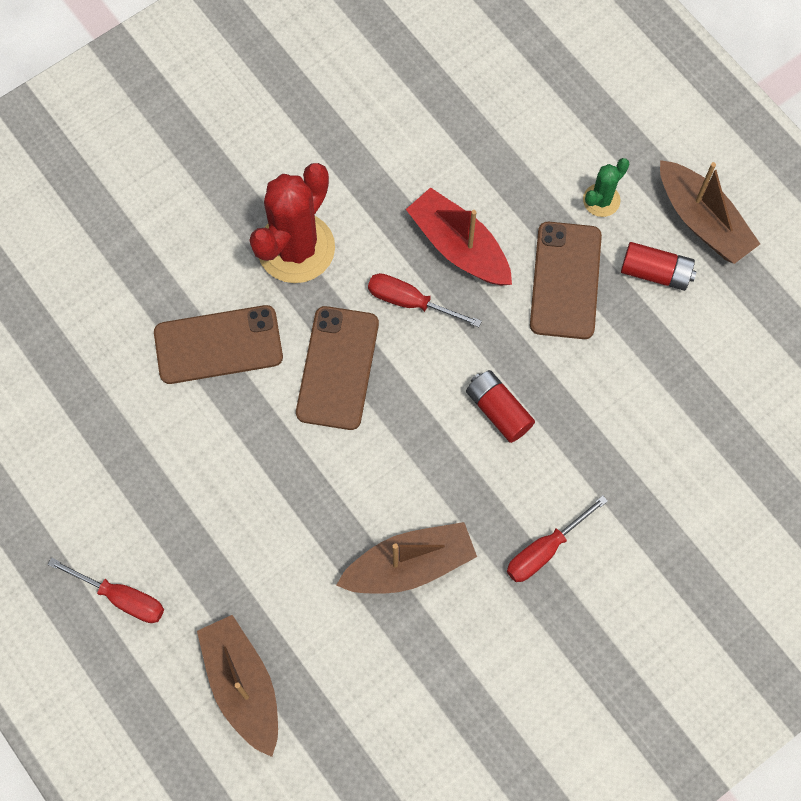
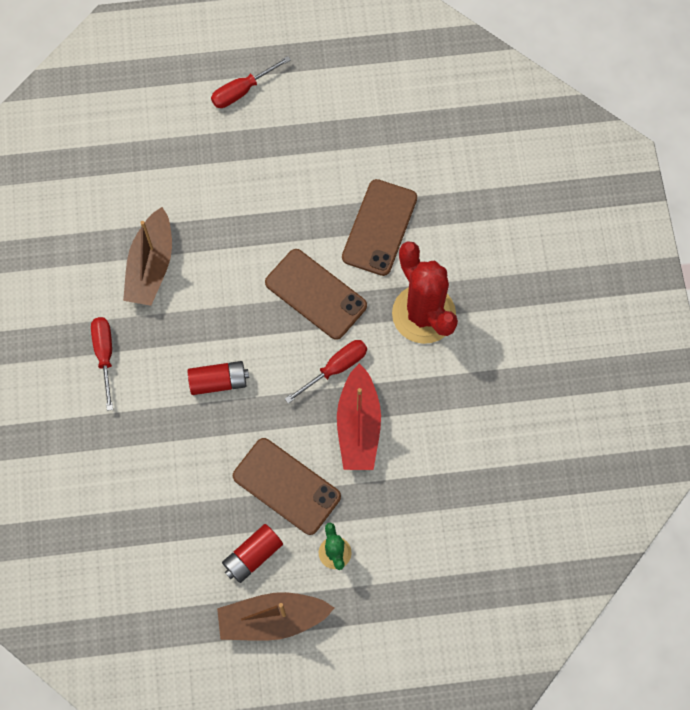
camera: 120 degrees right, 0 degrees up
brown boat [197,615,278,757] -> none
red boat [406,187,512,286] -> red boat turned 105 degrees clockwise [337,363,381,470]

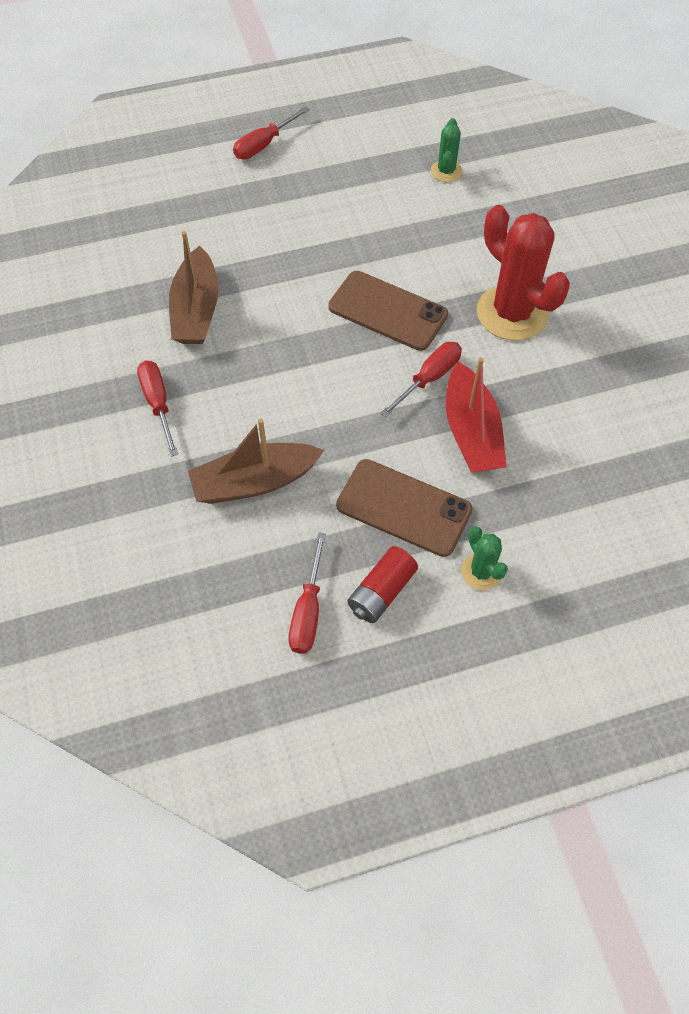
camera: 10 degrees left, 10 degrees down
red battery [188,361,249,395] -> none
brown boat [217,592,334,641] -> brown boat moved to [188,419,324,504]
brown phone [342,179,417,276] -> none
none -> red screwdriver [288,532,326,654]
none -> green cactus [431,118,462,182]

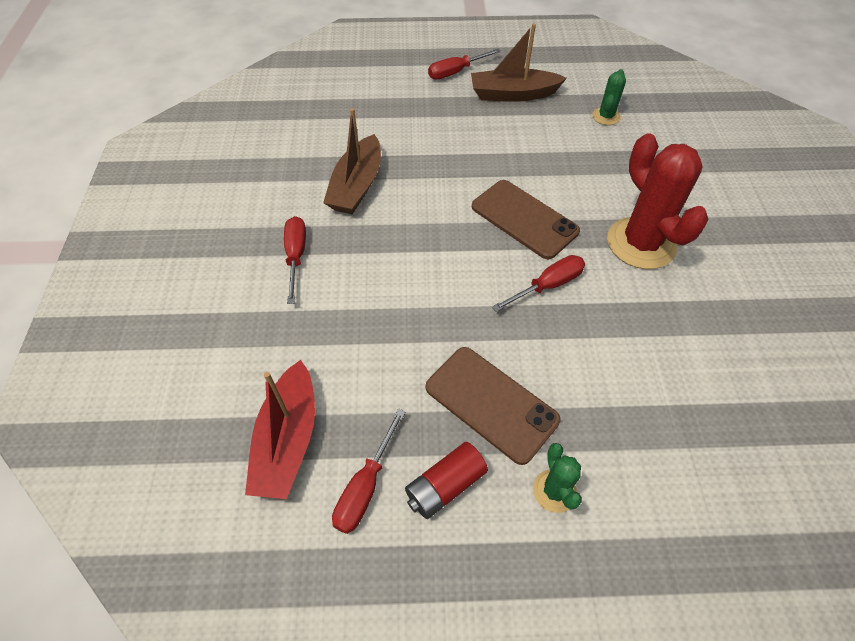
camera: 15 degrees right, 5 degrees down
brown boat [188,419,324,504] -> brown boat moved to [471,24,567,102]
red boat [446,357,507,473] -> red boat moved to [245,360,315,499]

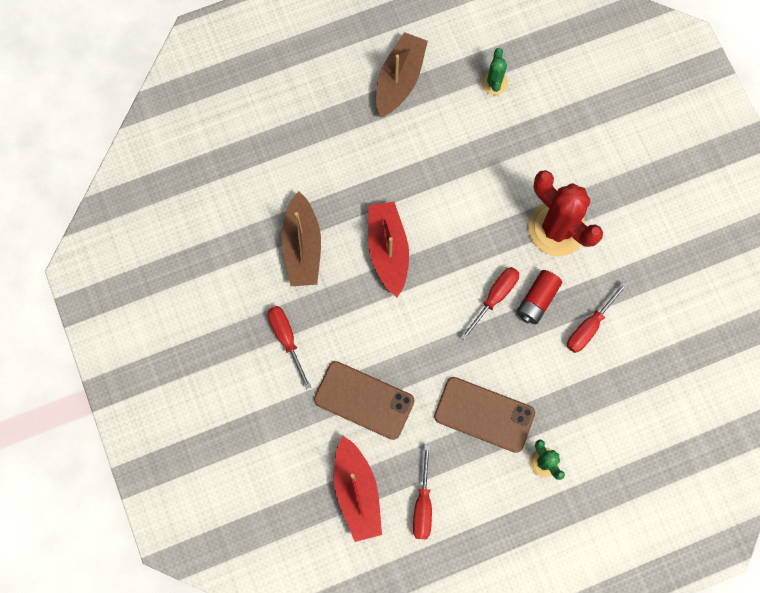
camera: 20 degrees left, 20 degrees up
red battery [405,442,488,519] -> red battery moved to [517,270,562,324]
red screwdriver [428,49,501,79] -> red screwdriver moved to [567,282,628,353]
brown boat [471,24,567,102] -> brown boat turned 135 degrees clockwise [376,32,428,118]
brown phone [472,180,580,259] -> brown phone moved to [314,361,415,440]
none -> red boat [368,202,409,297]

